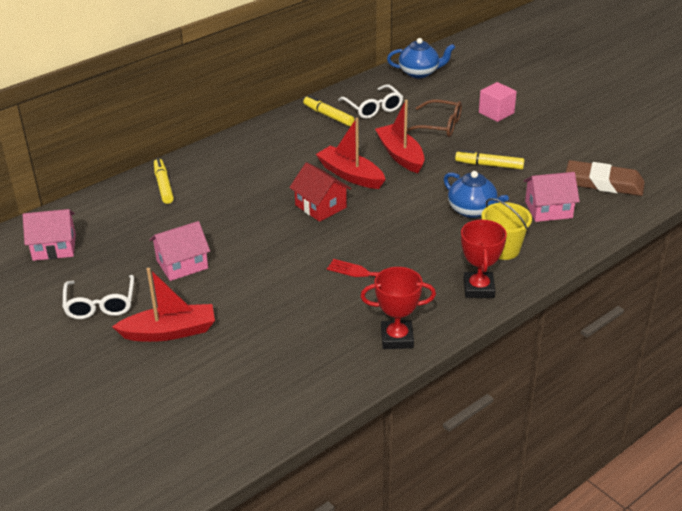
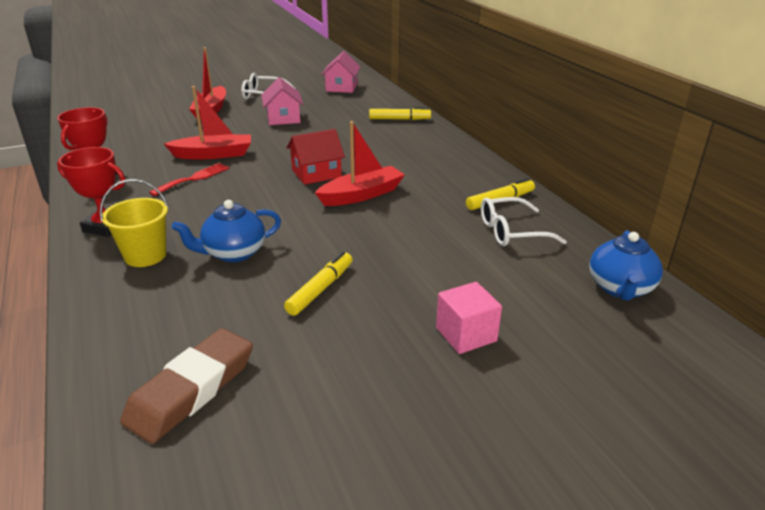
camera: 105 degrees right, 5 degrees down
red boat [375,100,425,173] -> red boat moved to [164,86,251,159]
brown glasses [407,99,462,137] -> none
pink house [524,172,580,222] -> none

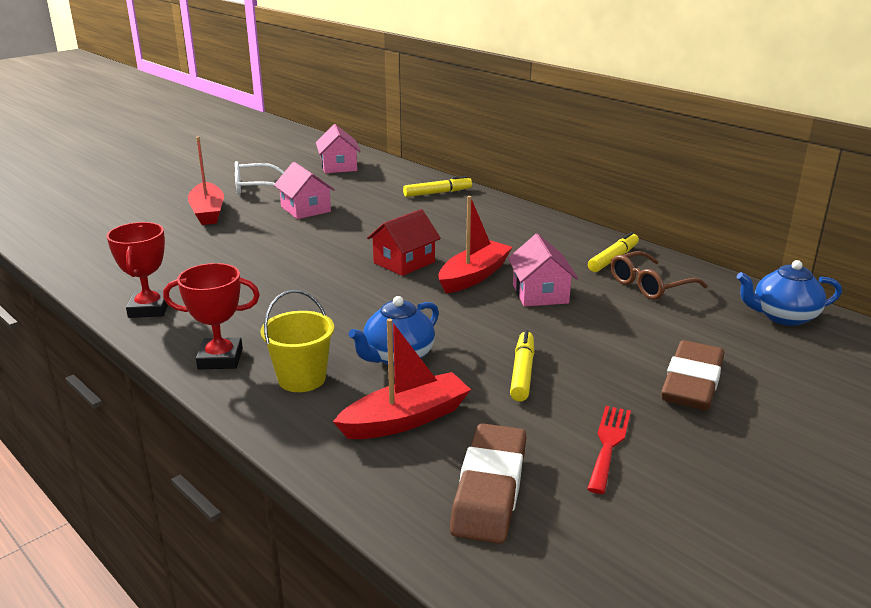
camera: 20 degrees left, 5 degrees down
red fork [149,163,229,196] -> red fork moved to [587,406,631,494]
red boat [164,86,251,159] -> red boat moved to [333,318,471,439]
pink cube [436,282,502,354] -> brown eraser [661,340,724,410]
white glasses [481,197,567,246] -> brown glasses [610,251,707,300]
blue teapot [589,230,663,301] -> blue teapot turned 90 degrees clockwise [736,260,842,326]
none -> pink house [508,234,578,307]

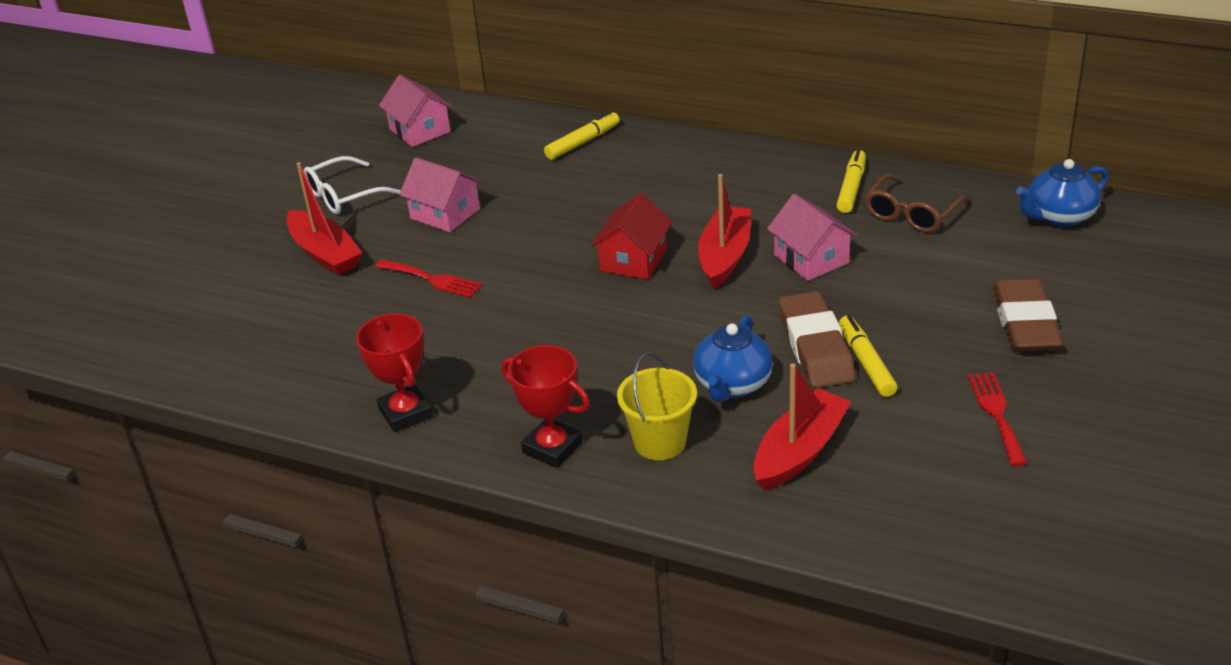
camera: 20 degrees left, 10 degrees up
red trophy [163,263,260,369] -> red trophy turned 60 degrees clockwise [502,345,590,468]
brown eraser [450,423,526,544] -> brown eraser moved to [779,291,855,388]
none -> red fork [375,259,482,298]

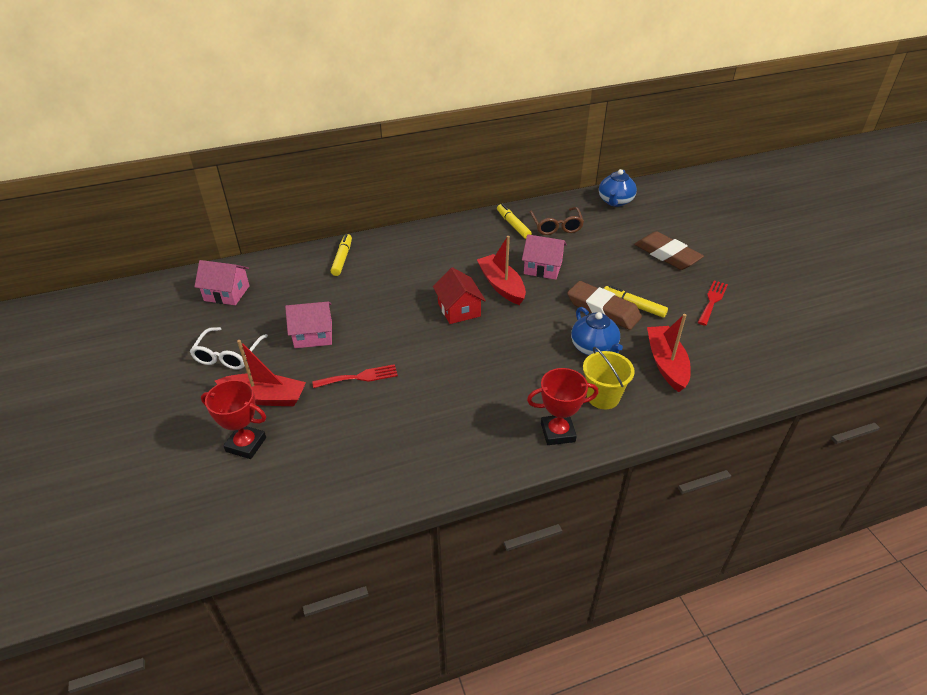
camera: 45 degrees left, 5 degrees up
red trophy [356,313,433,432] -> red trophy moved to [201,380,266,459]
red fork [968,372,1027,466] -> red fork turned 75 degrees clockwise [698,280,728,326]

